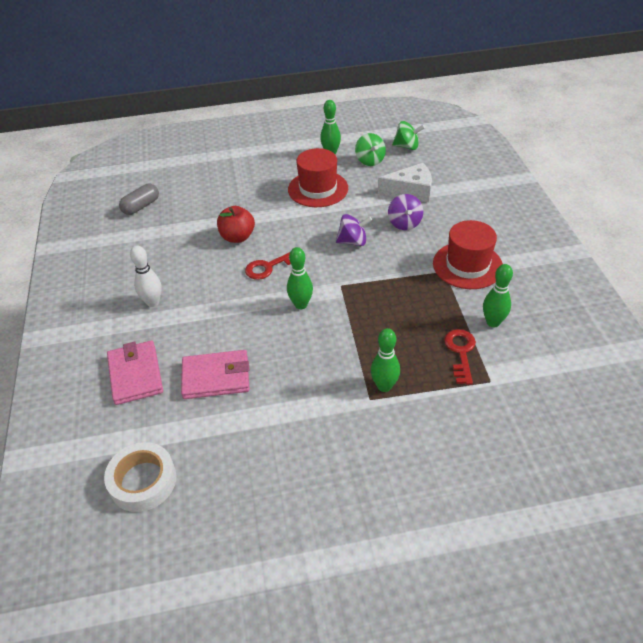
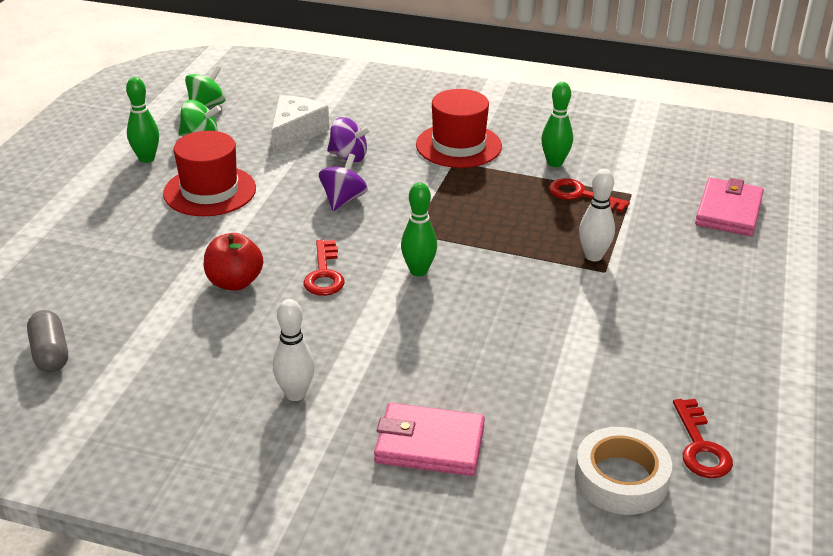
camera: 65 degrees left, 10 degrees down
pink wallet [181,350,249,399] -> pink wallet moved to [695,178,764,236]
green bowling pin [371,328,400,392] -> white bowling pin [579,169,615,261]
none -> red key [673,399,733,478]

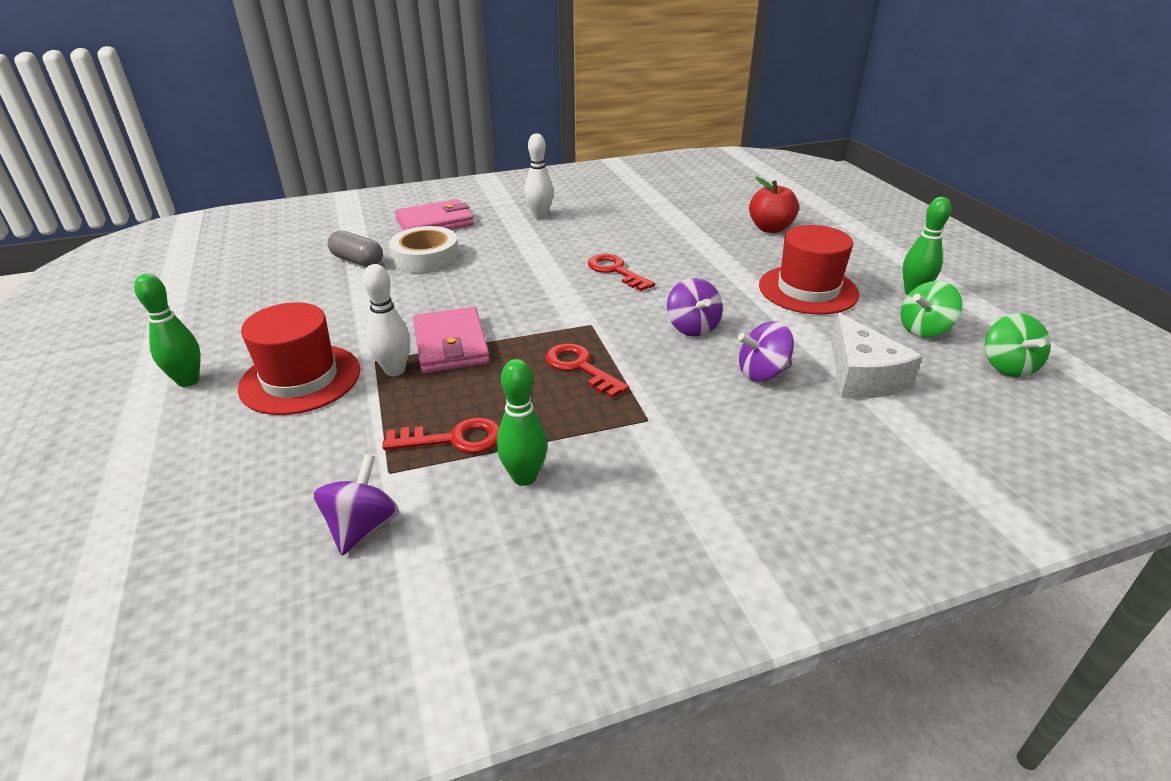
camera: 145 degrees right, 0 degrees up
grey capsule [27,310,68,373] -> grey capsule moved to [328,230,383,267]
red apple [204,233,263,291] -> red apple moved to [749,177,799,233]
green bowling pin [401,182,437,276] -> green bowling pin moved to [134,274,200,387]
red hat [416,89,502,168] -> red hat moved to [238,302,360,415]
white tape [575,427,672,515] -> white tape moved to [389,226,459,273]
red key [673,399,733,478] -> red key moved to [545,343,629,398]
pink wallet [695,178,764,236] -> pink wallet moved to [413,307,490,373]
none -> purple spinning top [314,454,399,555]

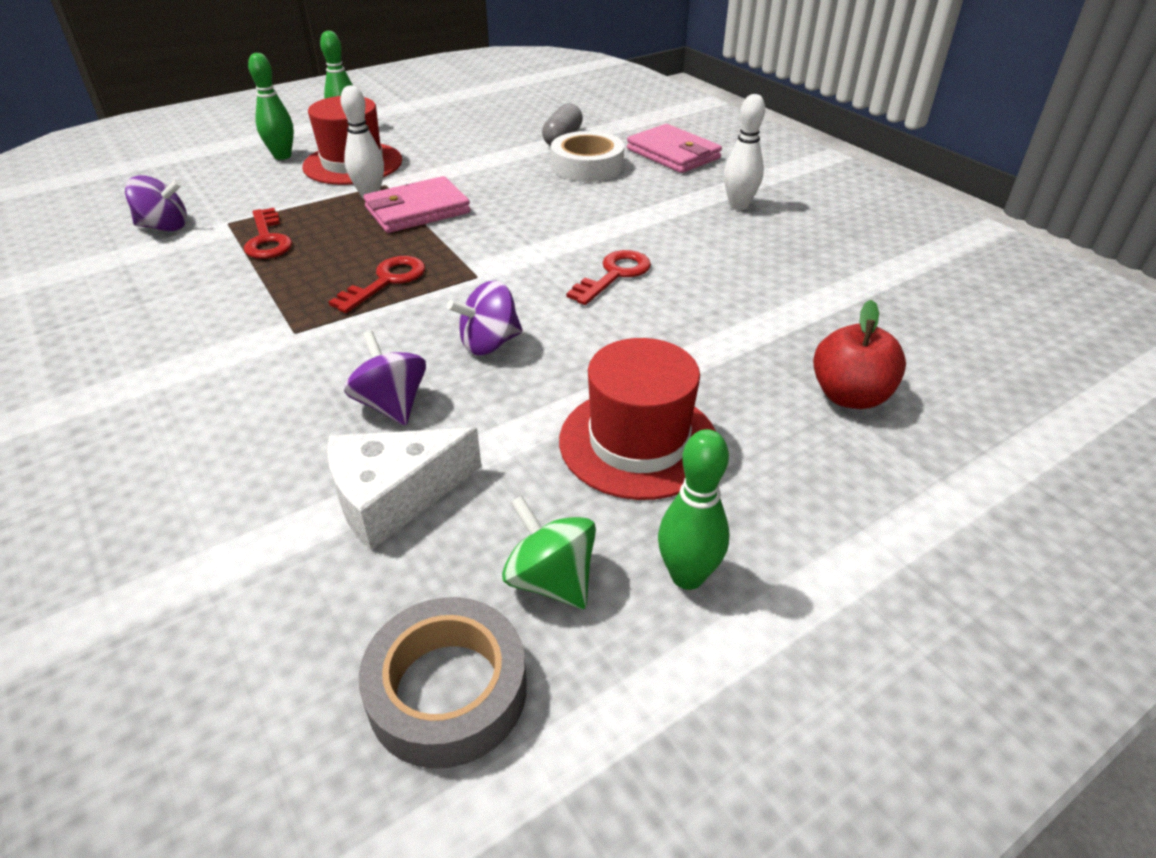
camera: 75 degrees right, 5 degrees up
green bowling pin [497,359,548,486] -> green bowling pin moved to [248,53,294,160]
green spinning top [985,313,1051,378] -> grey tape [359,597,527,769]

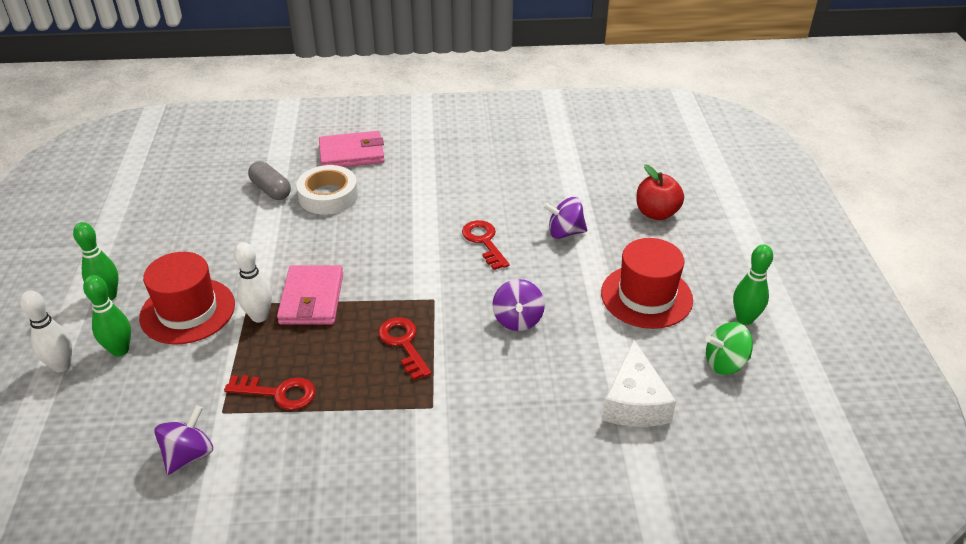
camera: 60 degrees left, 0 degrees up
purple spinning top [344,331,426,426] -> purple spinning top moved to [543,197,587,239]
grey tape [359,597,527,769] -> none
white bowling pin [724,94,765,210] -> white bowling pin moved to [20,290,72,372]

